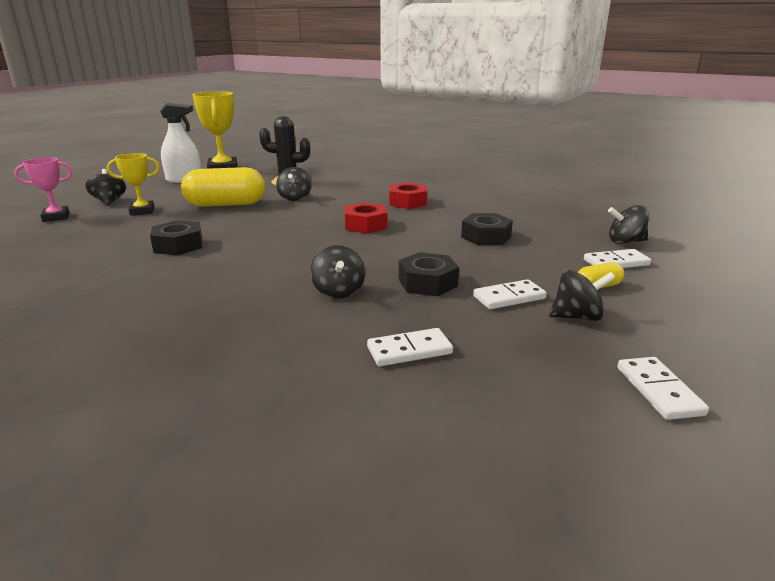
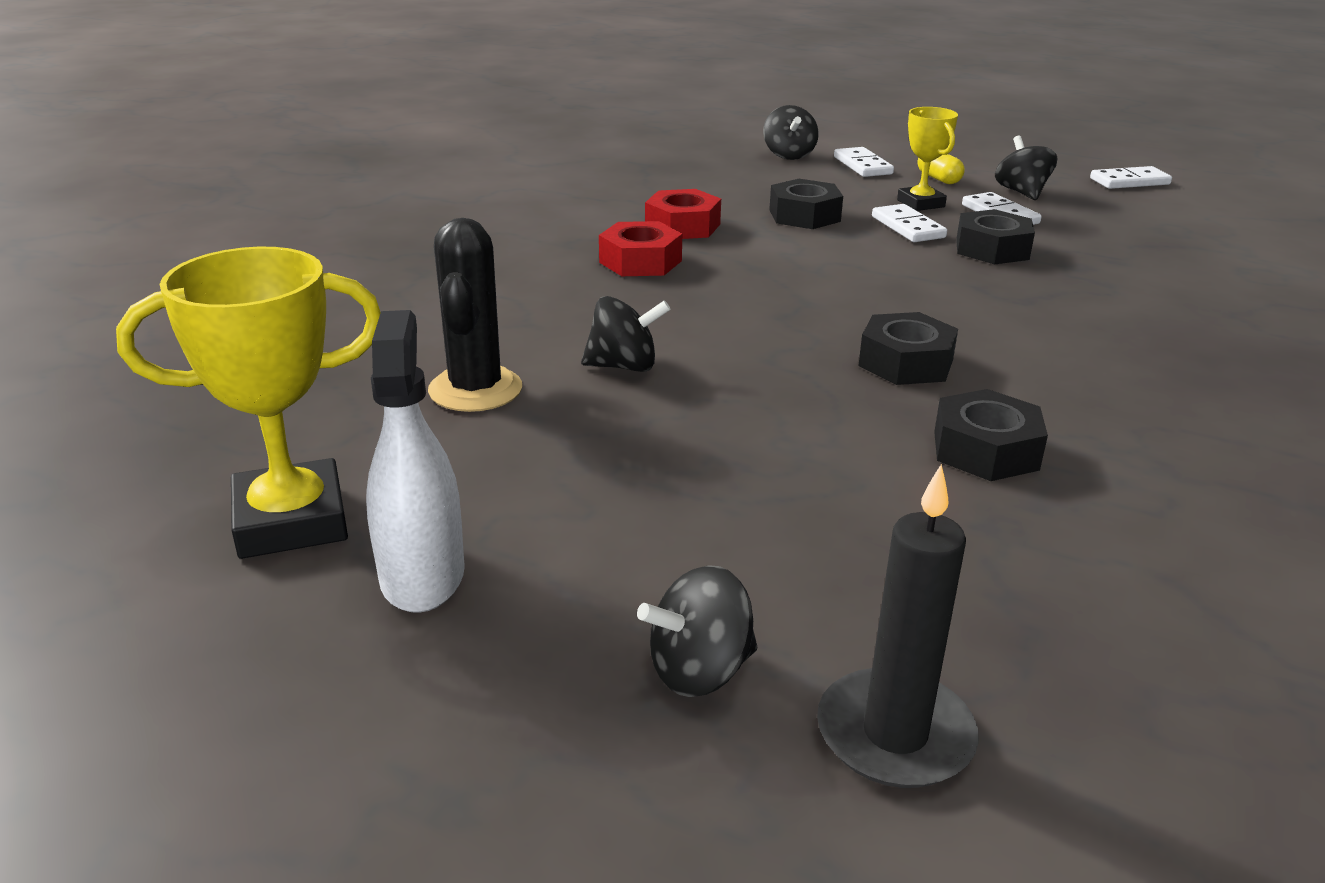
camera: 95 degrees left, 5 degrees up
pink trophy [14,157,72,222] -> black candle [817,464,979,788]
yellow trophy [107,153,160,216] -> yellow trophy moved to [897,107,958,211]
yellow capsule [181,167,265,207] -> none
black spinning top [310,245,365,299] -> none
red nut [344,202,387,234] -> red nut moved to [645,189,721,239]
white domino [367,328,453,366] -> white domino moved to [872,204,947,242]
none -> black nut [858,312,958,385]

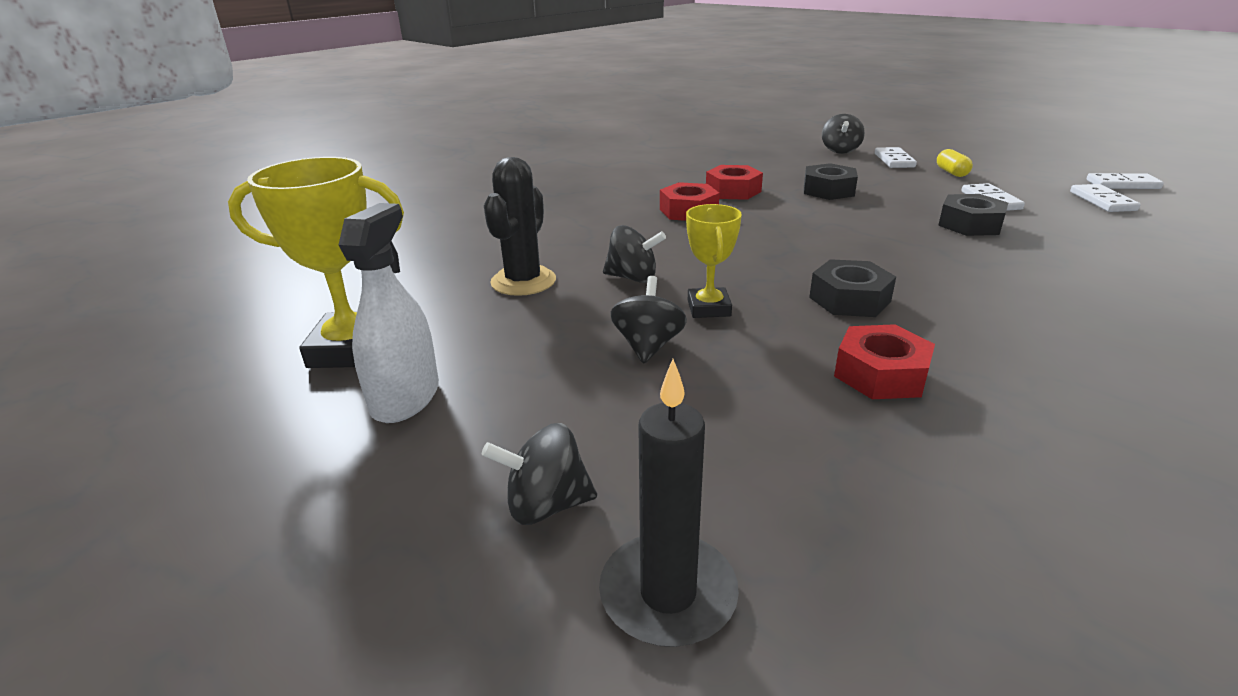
camera: 20 degrees right, 0 degrees up
white domino [872,204,947,242] -> white domino moved to [1070,184,1141,212]
yellow trophy [897,107,958,211] -> yellow trophy moved to [686,204,742,318]
black nut [934,389,1048,481] -> red nut [834,324,935,399]
black spinning top [995,136,1057,200] -> black spinning top moved to [610,276,687,363]

